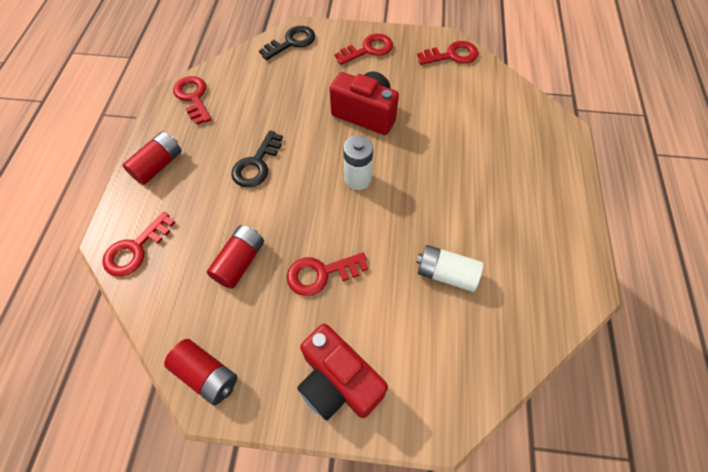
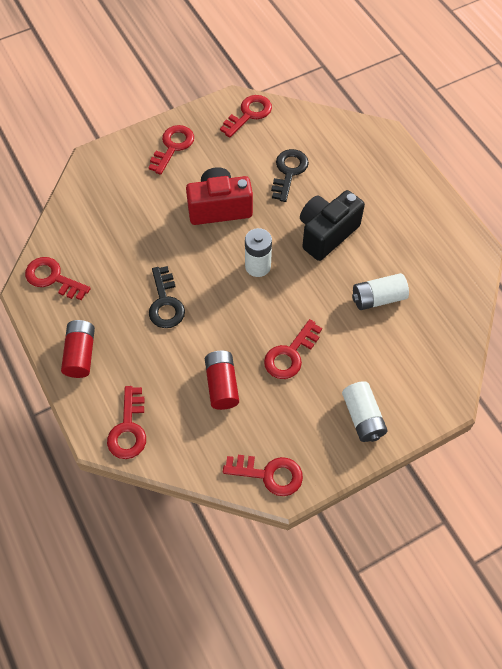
camera: 35 degrees left, 0 degrees up
red battery [164,339,237,406] -> red key [223,455,303,496]
black key [259,26,315,60] -> black key moved to [271,149,309,202]
red camera [297,324,388,420] -> white battery [342,381,388,442]
none -> black camera [300,190,365,261]

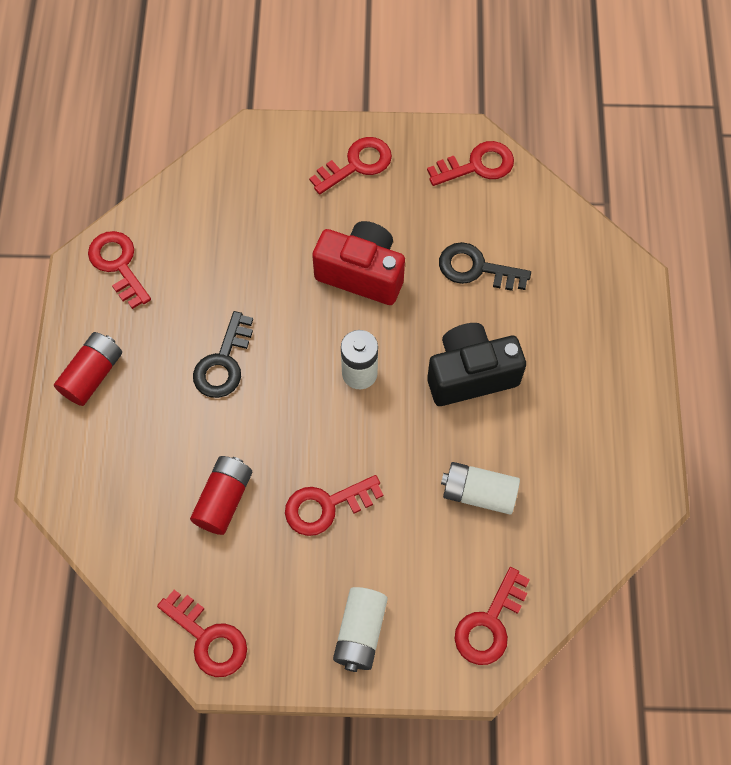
camera: 30 degrees right, 5 degrees up
red key [107,386,146,459] -> red key moved to [455,567,530,665]
black key [271,149,309,202] -> black key turned 120 degrees counterclockwise [439,242,531,291]

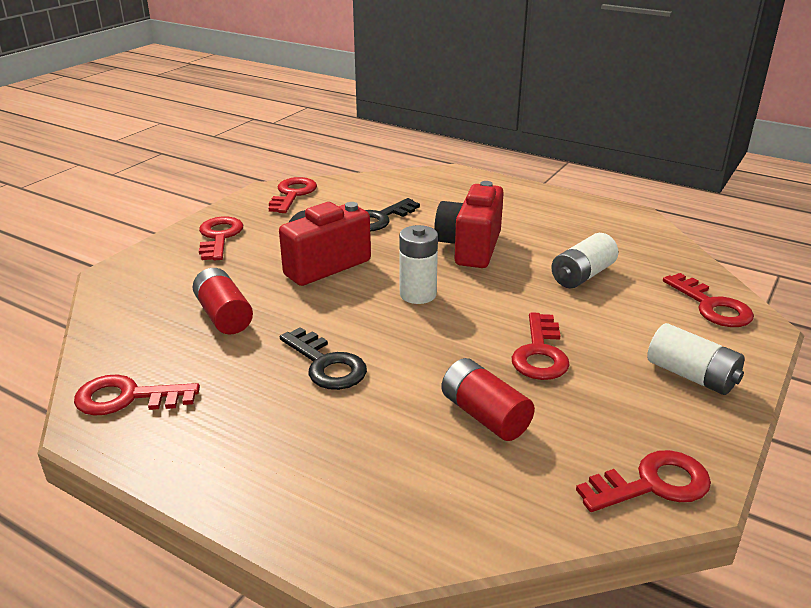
camera: 60 degrees left, 35 degrees down
red battery [54,332,122,406] -> red battery moved to [193,268,253,334]
black camera [427,323,526,406] -> red camera [434,181,504,268]

